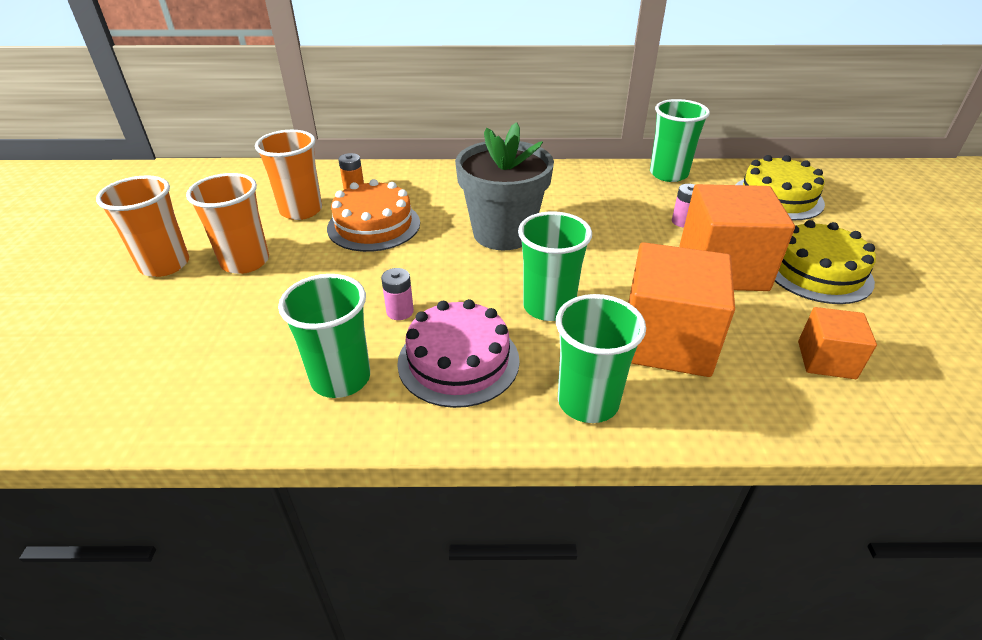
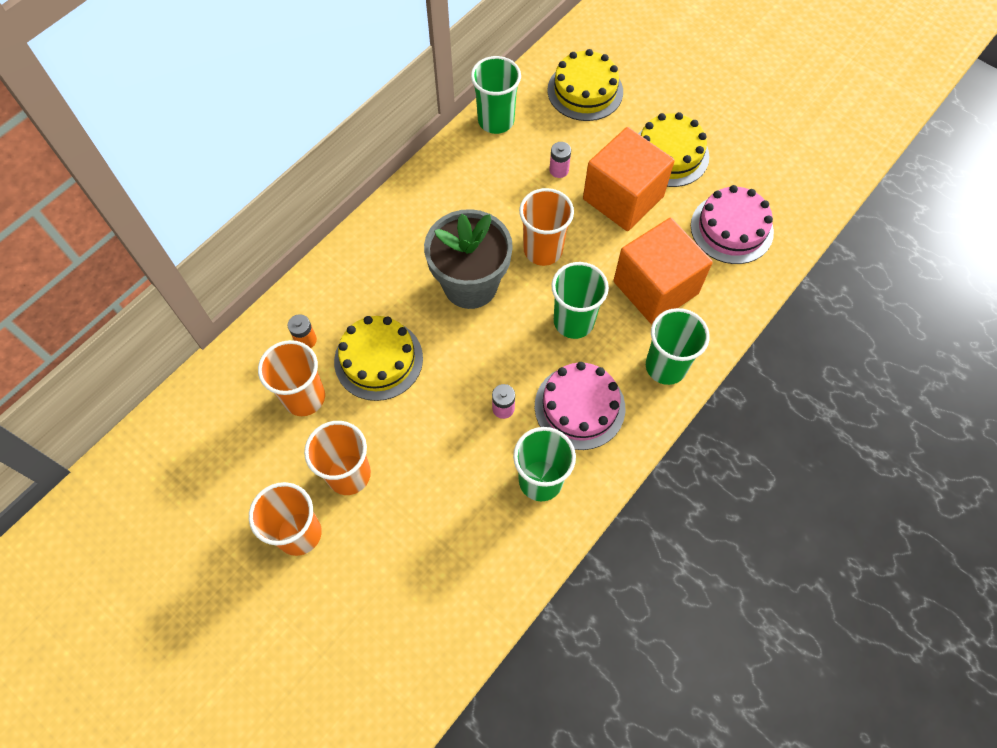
camera: 50 degrees left, 25 degrees up
orange cake [327,179,420,252] -> yellow cake [334,316,423,401]
orange cube [798,307,877,379] -> pink cake [691,185,774,264]
none -> orange cup [519,188,574,266]

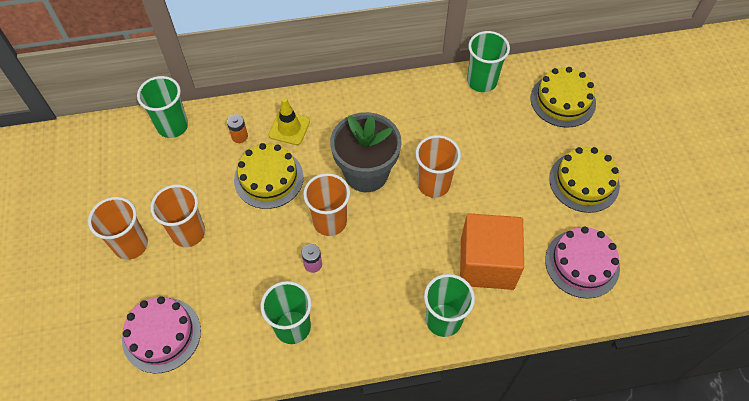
camera: 40 degrees right, 5 degrees down
orange cup [258,340,325,416] -> orange cup moved to [303,173,350,236]
pink cake [535,362,625,450] -> pink cake moved to [122,296,201,373]
pink battery [549,142,571,178] -> none
green cup [551,262,609,339] -> green cup moved to [137,76,188,138]
orange cube [583,127,675,231] -> none
none -> yellow traffic cone [269,98,310,145]

